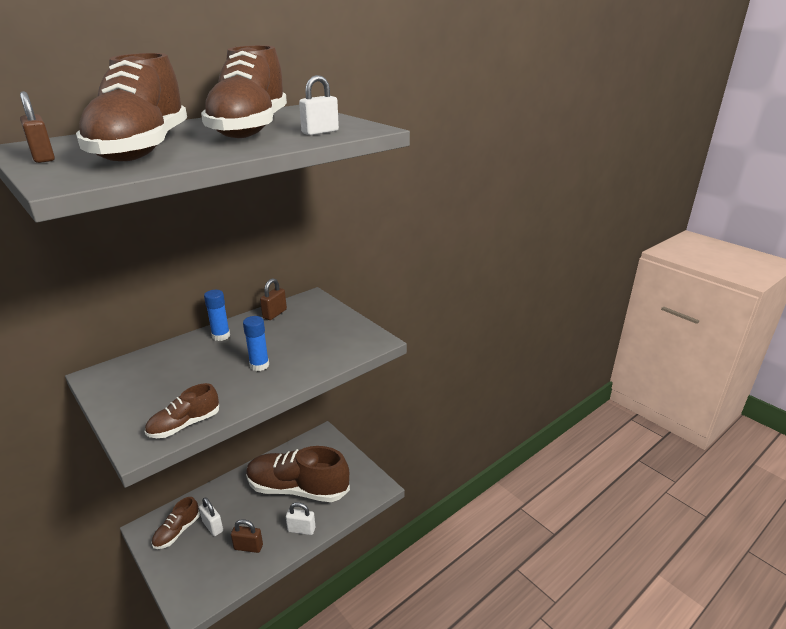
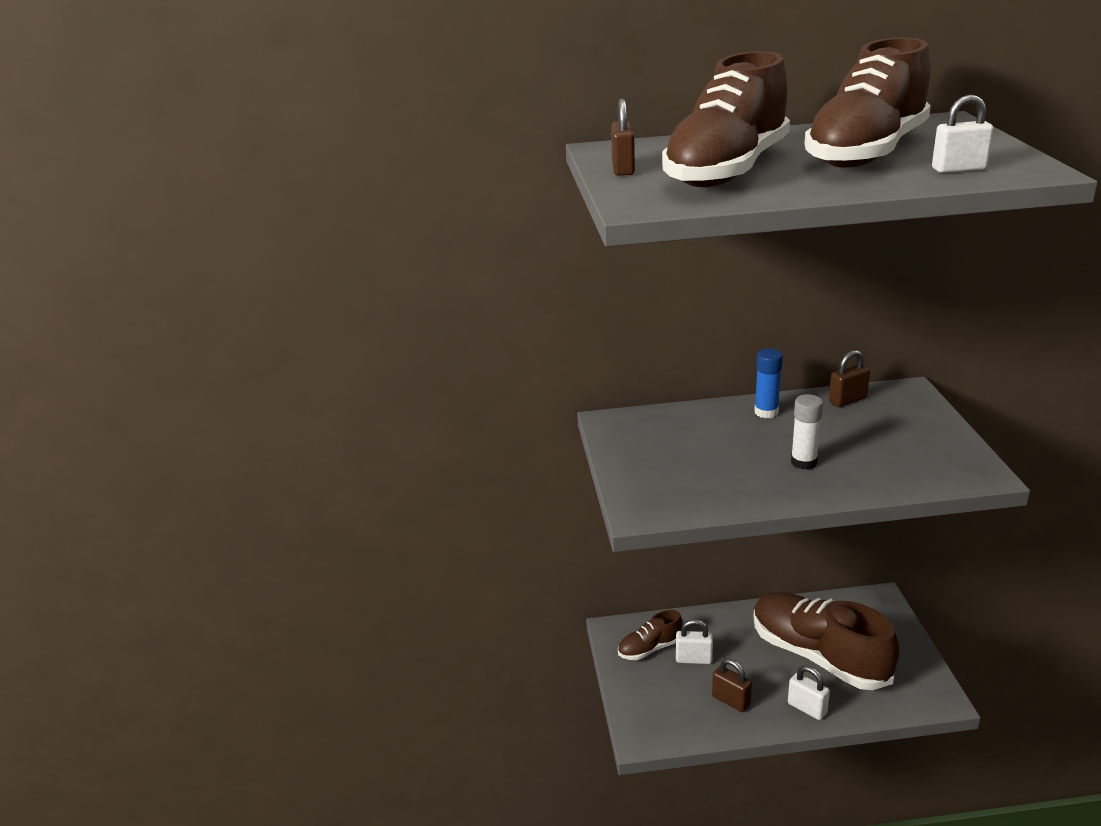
camera: 35 degrees right, 0 degrees up
brown shoe [145,383,219,438] -> none
white padlock [199,497,223,536] -> white padlock turned 75 degrees counterclockwise [676,619,713,664]
blue glue stick [243,316,269,371] -> white glue stick [791,394,823,470]

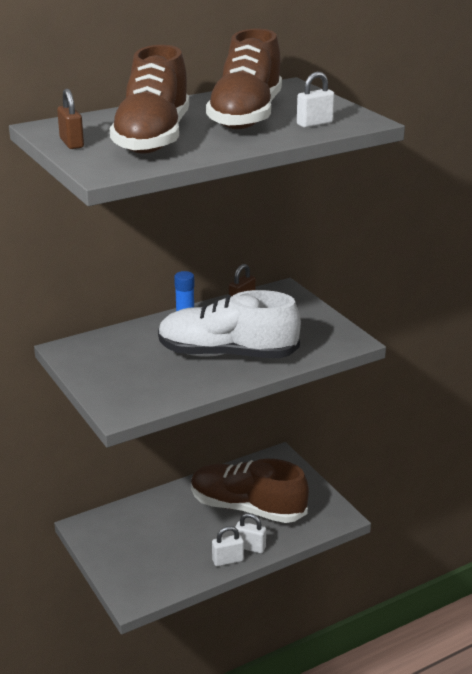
camera: 25 degrees left, 0 degrees up
brown shoe [618,610,683,660] -> none
white padlock [676,619,713,664] -> white padlock moved to [212,526,244,566]
brown padlock [712,659,752,712] -> none
white glue stick [791,394,823,470] -> white shoe [158,290,301,358]

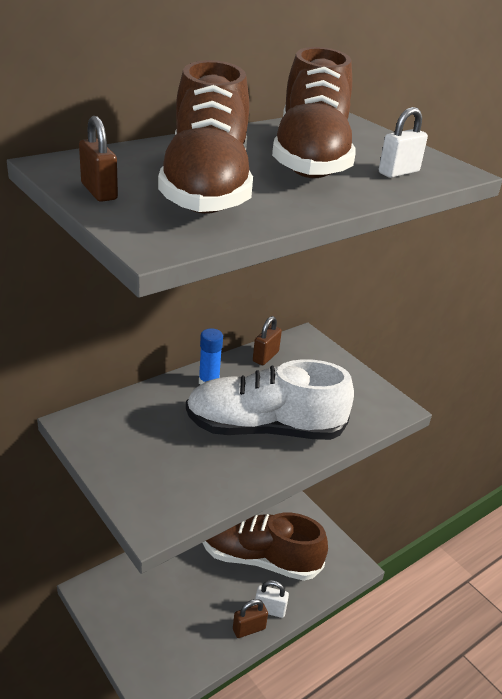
camera: 10 degrees left, 5 degrees up
white padlock [212,526,244,566] -> brown padlock [233,599,268,638]

